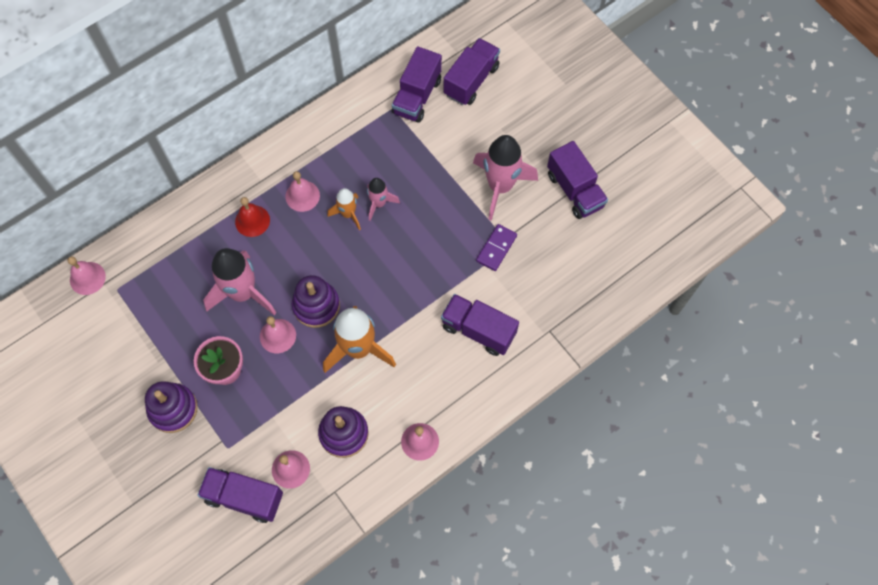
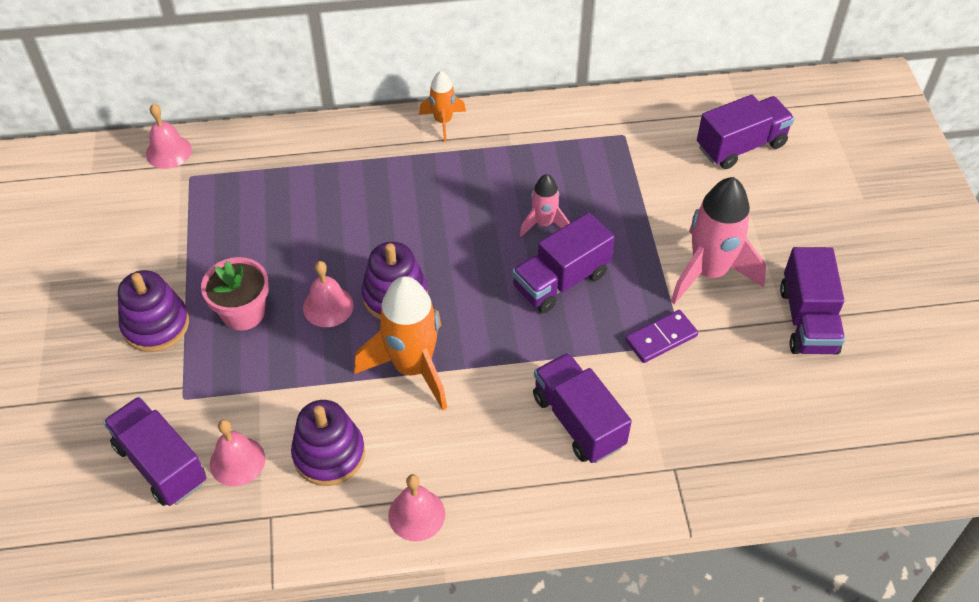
camera: 30 degrees right, 15 degrees down
pink rocket [203,248,276,315] -> none
red bell [235,197,270,237] -> none
pink bell [285,171,320,212] -> none
orange rocket [328,188,361,230] -> orange rocket moved to [419,71,466,141]
purple truck [392,46,442,123] -> purple truck moved to [512,212,615,313]

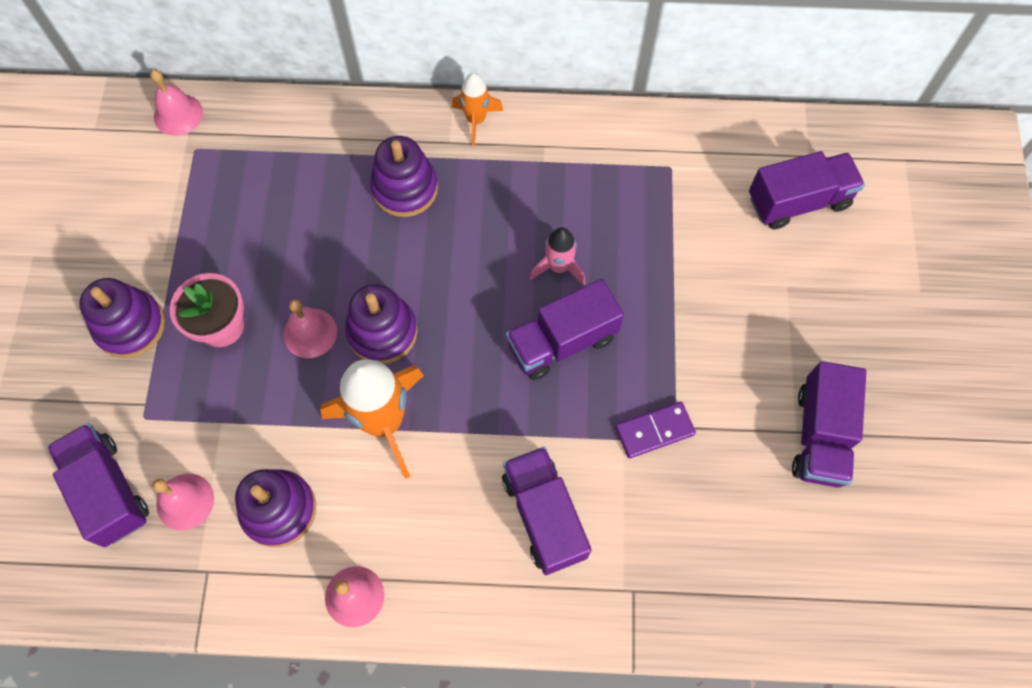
camera: 10 degrees right, 15 degrees up
pink rocket [671,177,766,304] -> none
none -> purple stacking toy [370,136,438,217]

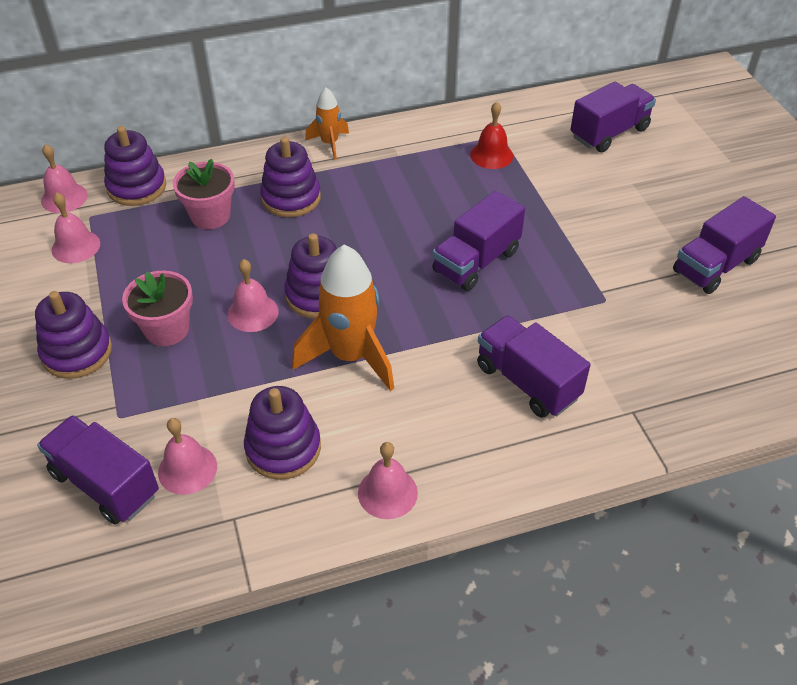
camera: 20 degrees left, 20 degrees down
pink rocket [530,227,585,285] -> none
purple domino [615,402,696,458] -> none
purple truck [792,361,866,488] -> purple truck turned 60 degrees clockwise [673,196,776,294]
none -> pink bell [52,192,100,263]
none -> purple stacking toy [104,126,166,206]
none -> pink flower pot [173,159,235,229]
none -> red bell [470,102,513,169]

